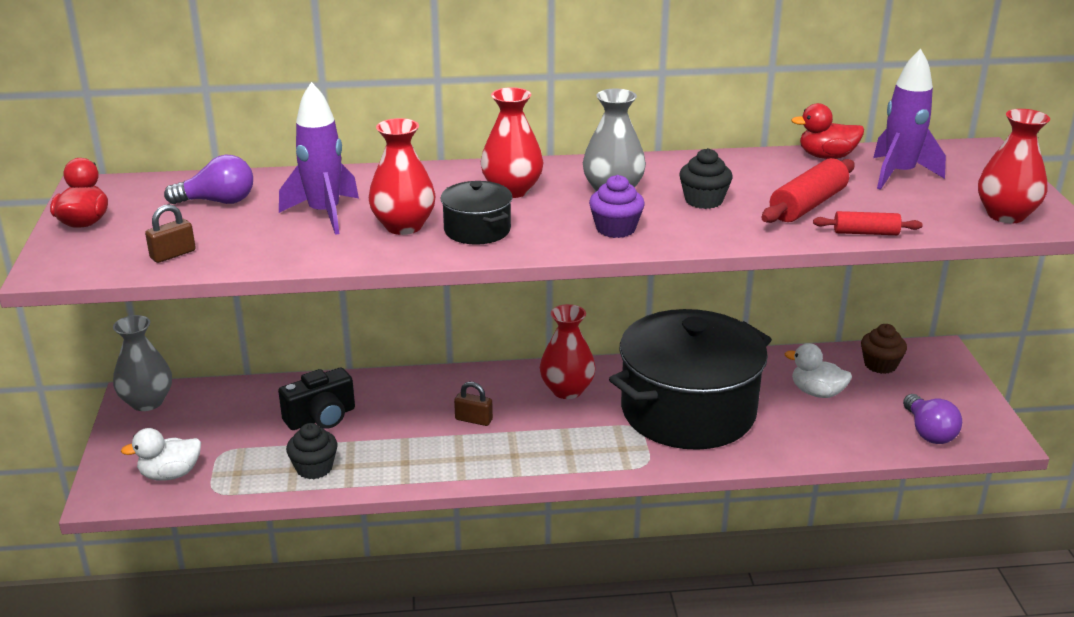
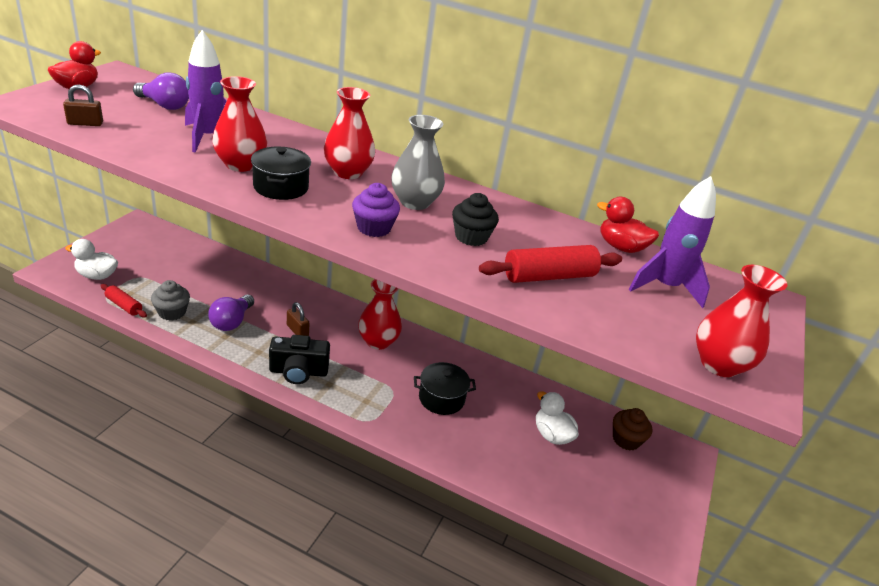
camera: 25 degrees right, 5 degrees up
grey vase [113,315,172,411] -> none
black camera [278,368,355,430] -> black camera moved to [269,335,330,384]
black cupcake [286,423,338,479] -> grey cupcake [151,280,190,321]
black pot [609,309,772,450] -> black pot [414,362,476,415], size x0.42
red rolling pin [813,211,923,235] -> red rolling pin moved to [101,284,147,317]
purple light bulb [903,394,962,444] -> purple light bulb moved to [208,295,254,331]

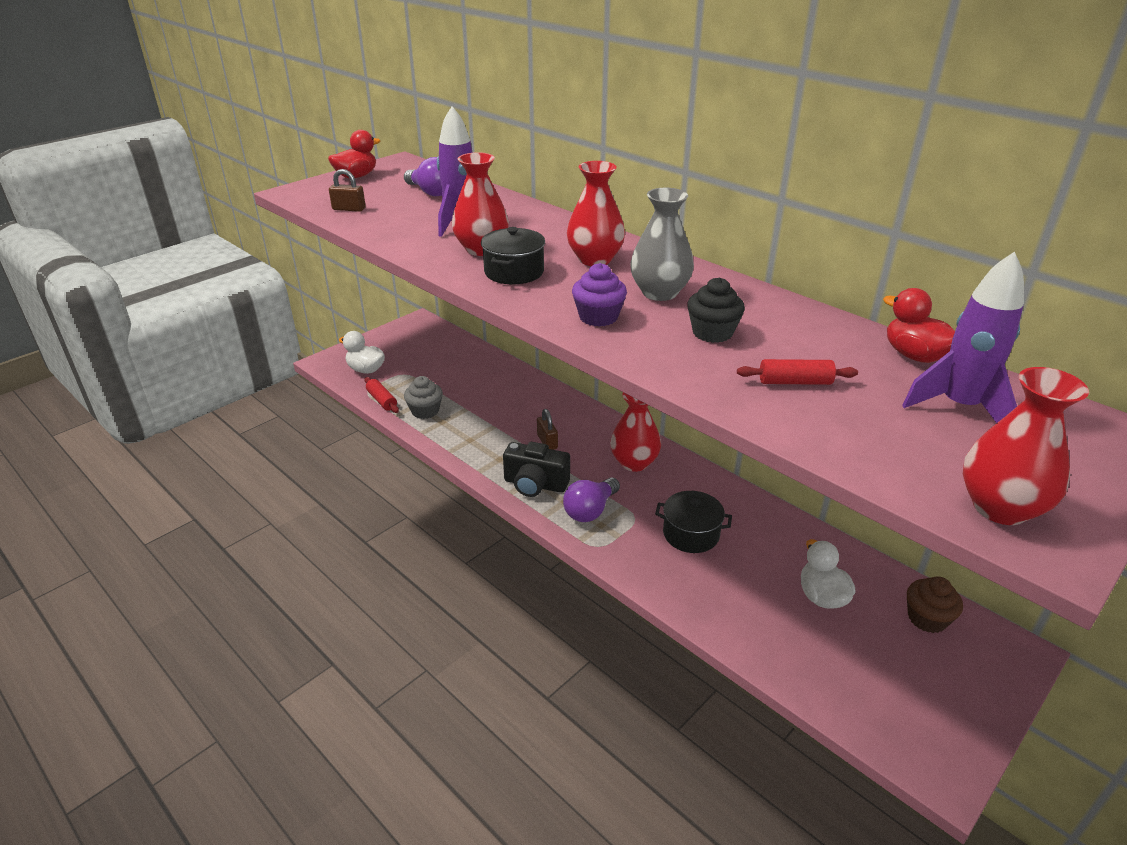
camera: 25 degrees right, 0 degrees up
purple light bulb [208,295,254,331] -> purple light bulb moved to [563,477,620,522]
red rolling pin [479,245,622,283] -> red rolling pin [737,359,858,385], size x0.61

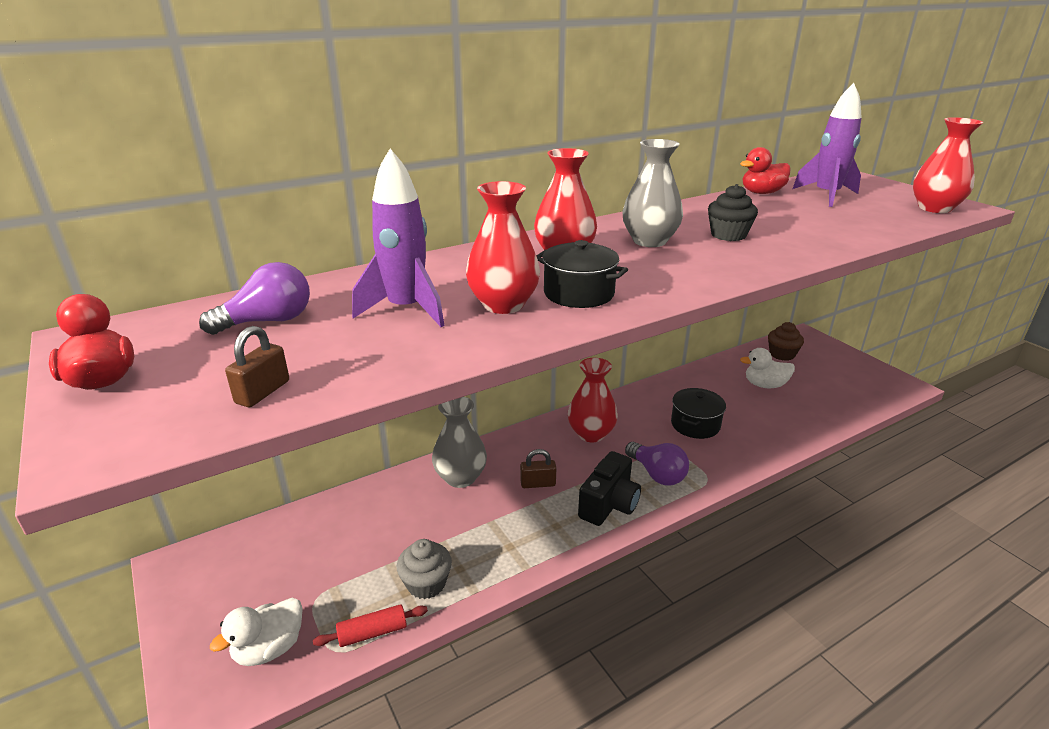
camera: 75 degrees left, 5 degrees down
purple cupcake [572,263,627,327] -> none
red rolling pin [737,359,858,385] -> none
none -> grey vase [432,397,487,488]

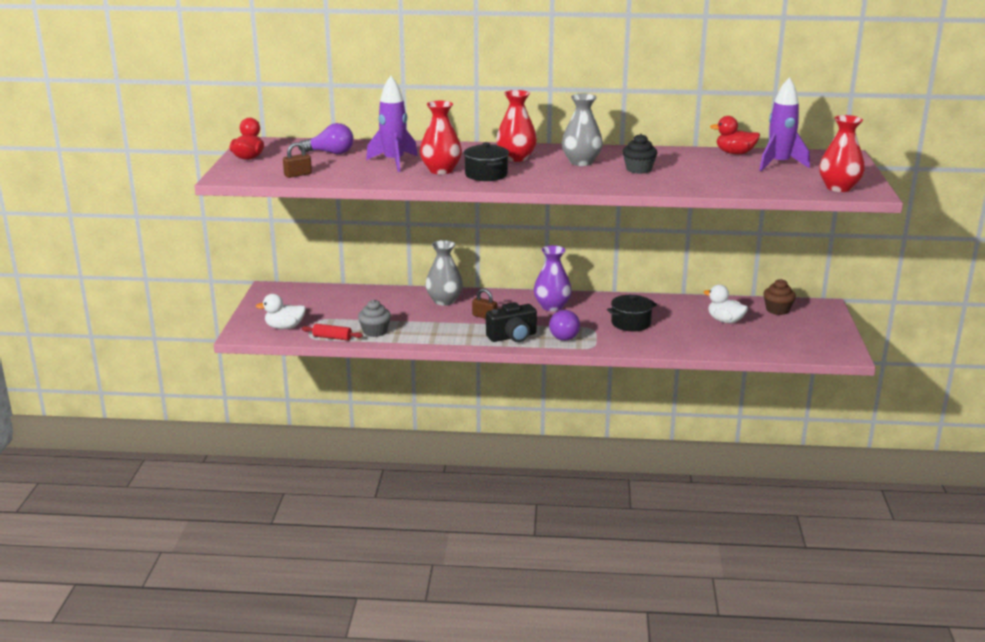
camera: 35 degrees right, 5 degrees down
red vase [568,358,618,442] -> purple vase [534,245,572,311]

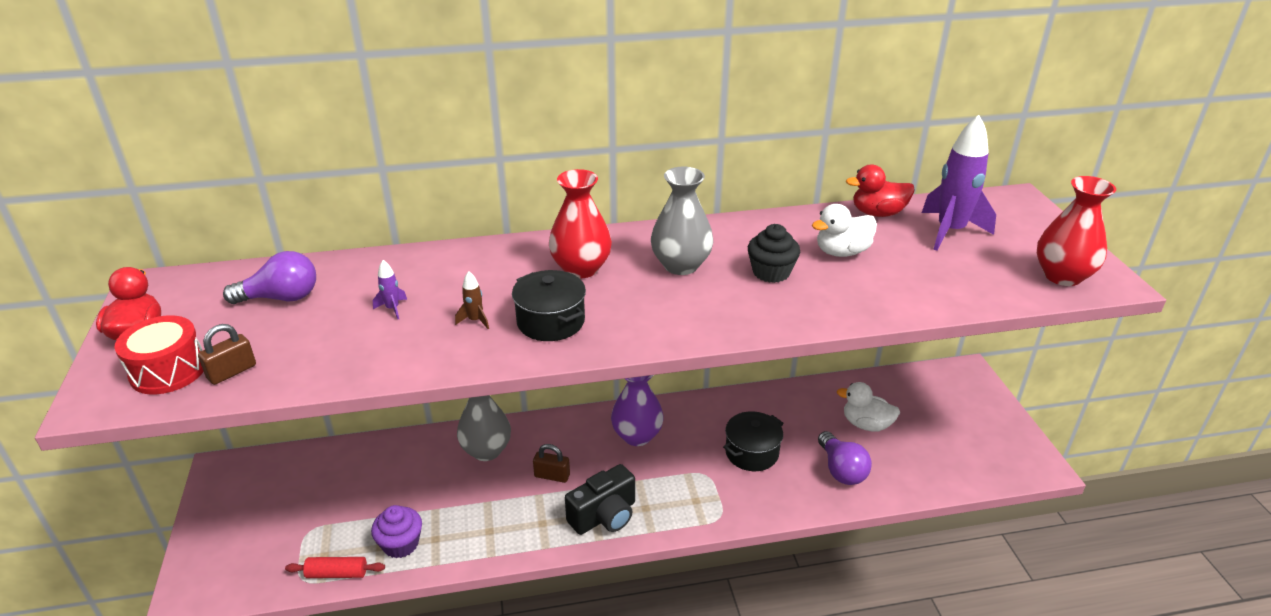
camera: 15 degrees left, 10 degrees up
white duck [256,294,306,329] -> white duck moved to [812,204,877,257]
grey cupcake [358,300,391,337] -> purple cupcake [371,505,422,558]
purple rocket [366,76,418,172] -> purple rocket [373,260,407,319], size x0.41
red vase [420,101,462,174] -> brown rocket [455,271,489,329]
purple light bulb [549,310,580,341] -> purple light bulb moved to [818,431,872,485]
brown cupcake [763,279,796,315] -> none
none -> red drum [115,316,204,394]

